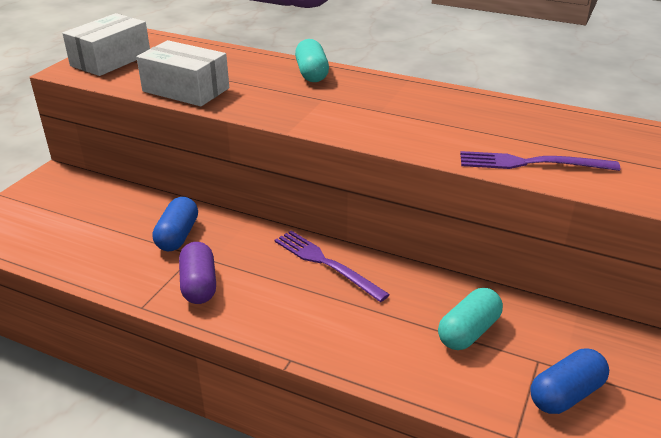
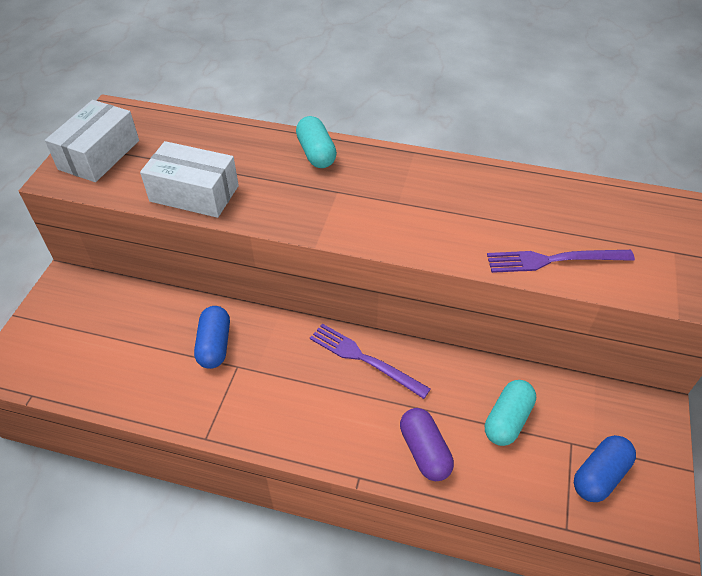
camera: 10 degrees left, 15 degrees up
purple capsule [179,242,216,304] -> purple capsule moved to [400,408,454,481]

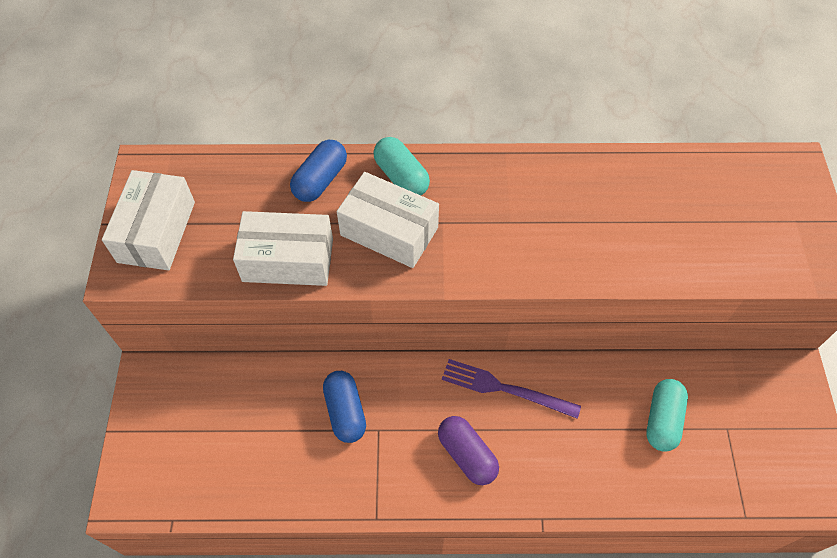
camera: 15 degrees left, 10 degrees up
purple capsule [400,408,454,481] -> purple capsule moved to [438,416,499,485]
purple fork [487,250,635,273] -> none
blue capsule [574,435,636,502] -> blue capsule moved to [290,140,347,202]
none -> white box [337,172,439,268]

